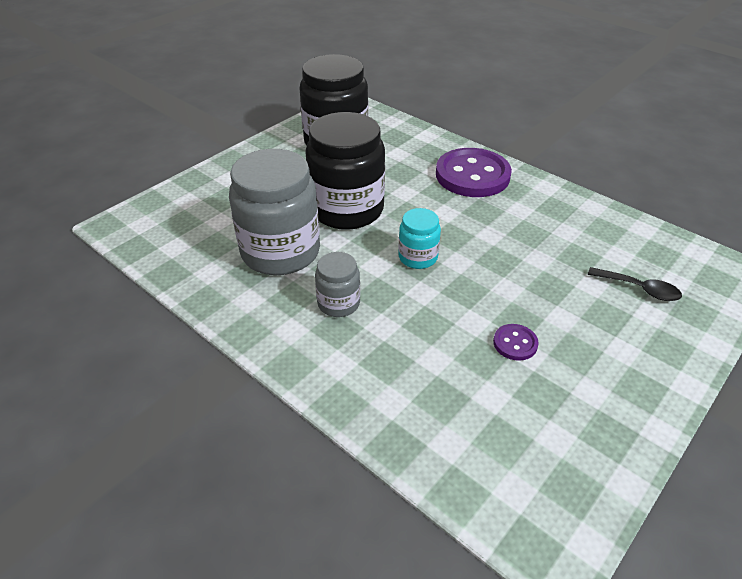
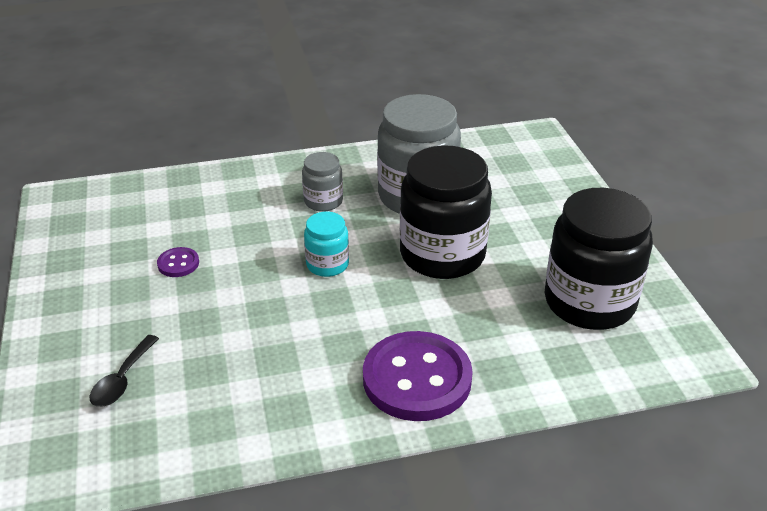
camera: 125 degrees right, 5 degrees down
black spoon [588,267,682,301] -> black spoon turned 45 degrees counterclockwise [90,335,159,407]

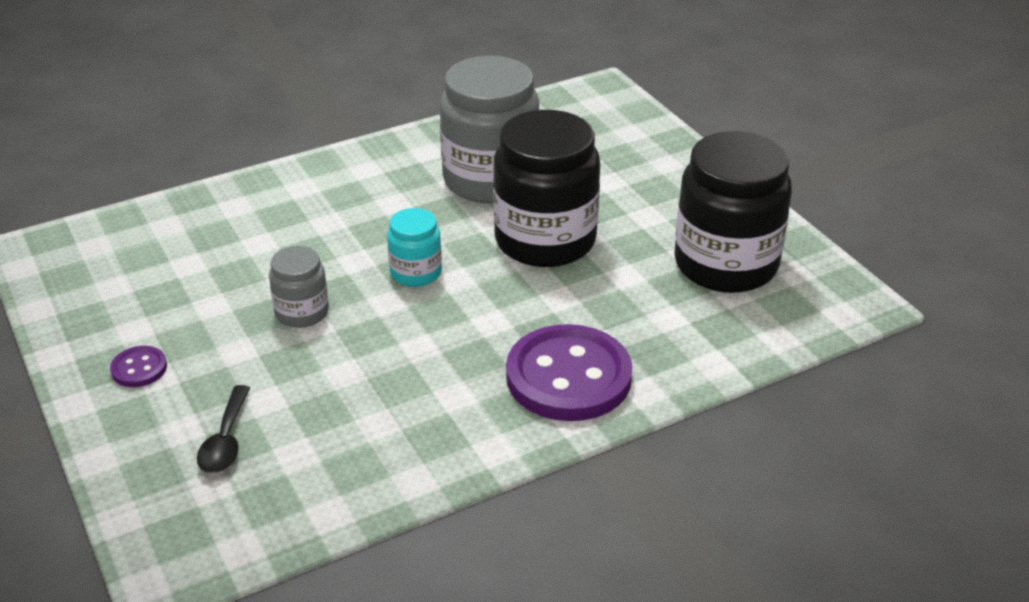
camera: 15 degrees left, 0 degrees up
purple button [157,247,199,277] -> purple button moved to [110,346,167,387]
grey jar [302,152,343,212] -> grey jar moved to [269,246,329,328]

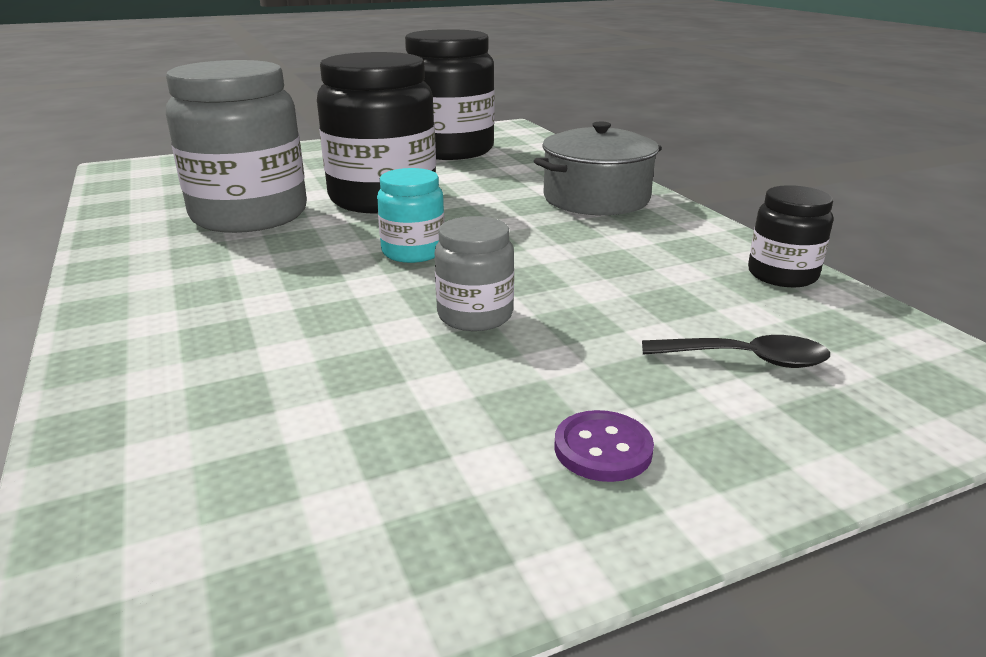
camera: 85 degrees left, 10 degrees down
purple button [506,324,632,421] -> grey pot [534,122,662,215]
none -> black jar [748,185,833,287]

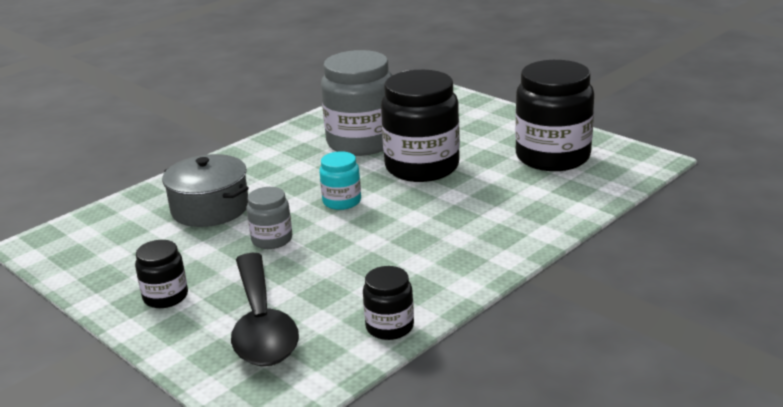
camera: 70 degrees right, 0 degrees up
grey pot [534,122,662,215] -> grey pot moved to [162,154,249,227]
purple button [554,410,654,482] -> black jar [135,240,188,308]
black spoon [642,335,830,368] -> black spoon [231,253,299,366], size x2.07

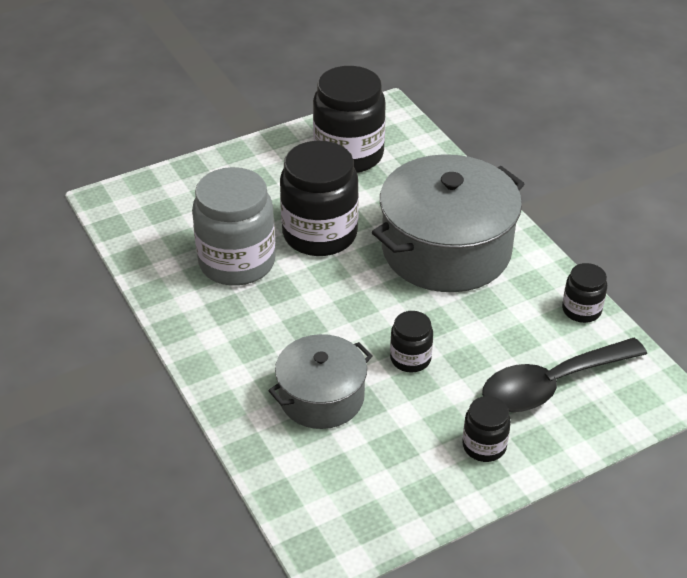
camera: 75 degrees left, 15 degrees up
black spoon [231,253,299,366] -> black spoon turned 150 degrees clockwise [482,338,647,412]
grey jar [246,187,292,249] -> black jar [390,311,433,373]
turquoise jar [319,151,361,210] -> none
none -> grey pot [372,154,524,292]

